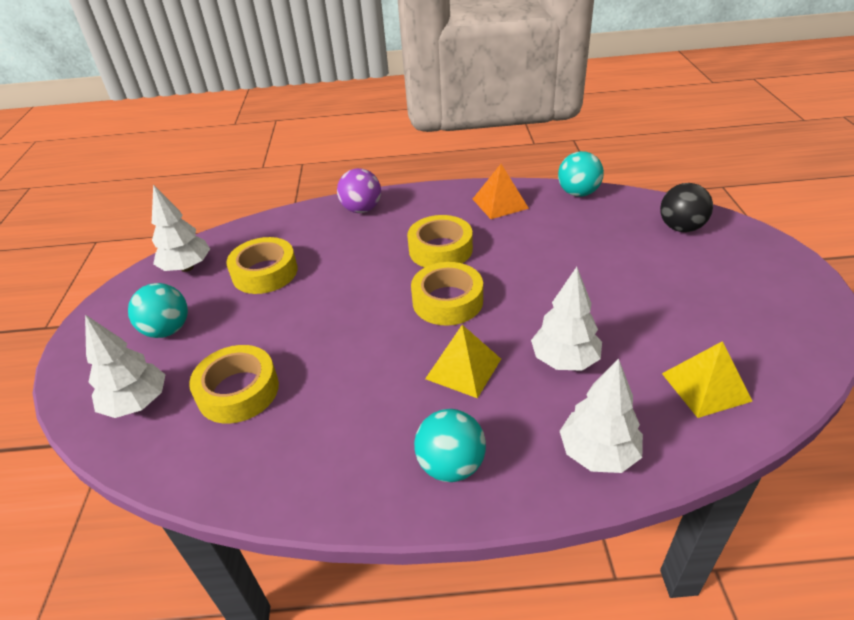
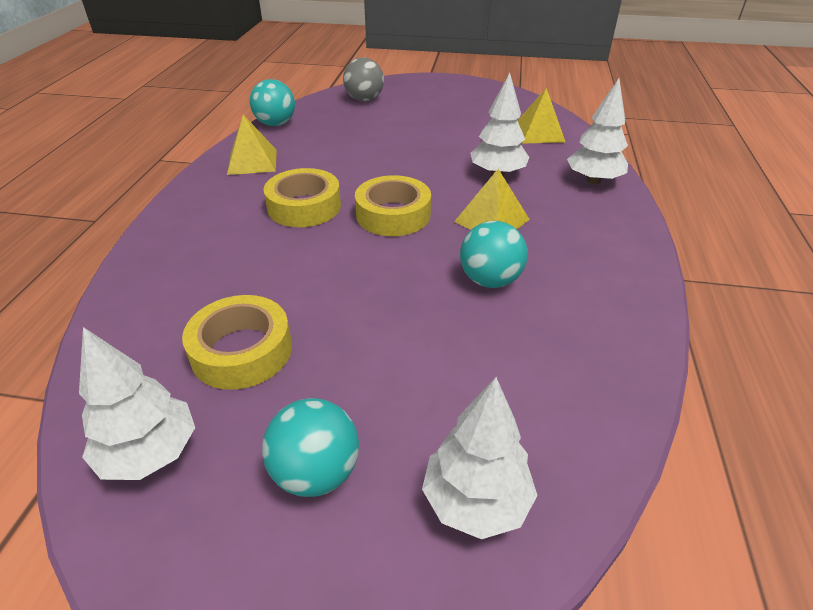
camera: 80 degrees left, 0 degrees up
yellow tape [189,345,279,424] -> none
purple ball [337,168,381,213] -> none
turquoise ball [414,409,486,482] -> turquoise ball moved to [460,221,528,288]
orange pyramid [473,164,529,219] -> yellow pyramid [227,114,277,175]
black ball [660,183,713,232] -> grey ball [343,57,384,101]

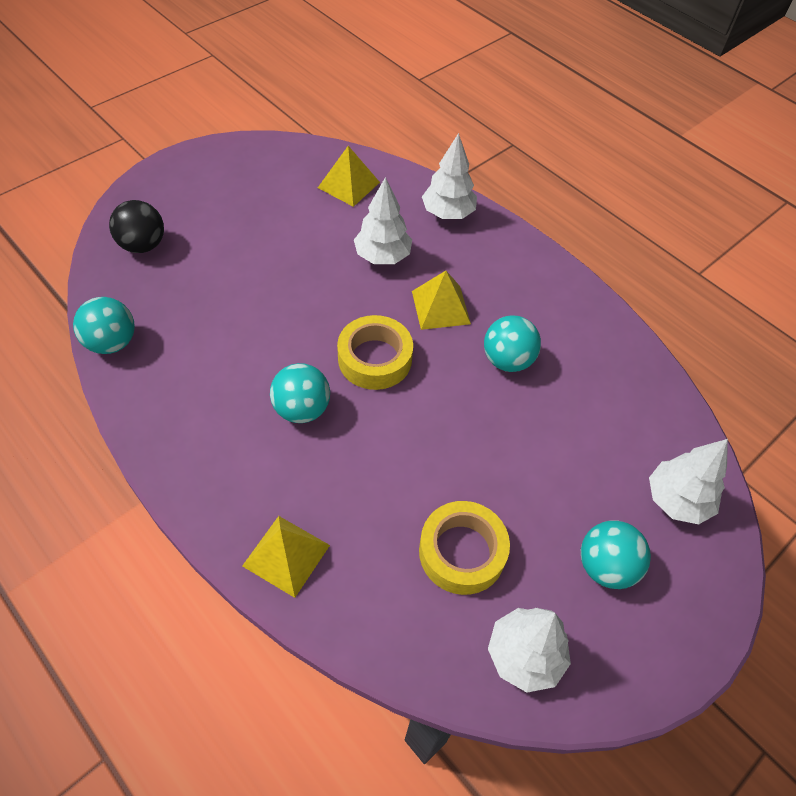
camera: 55 degrees left, 15 degrees up
yellow pyramid [227,114,277,175] -> yellow pyramid moved to [242,516,330,598]
yellow tape [263,168,341,227] -> turquoise ball [270,363,330,423]
grey ball [343,57,384,101] -> black ball [109,200,164,253]

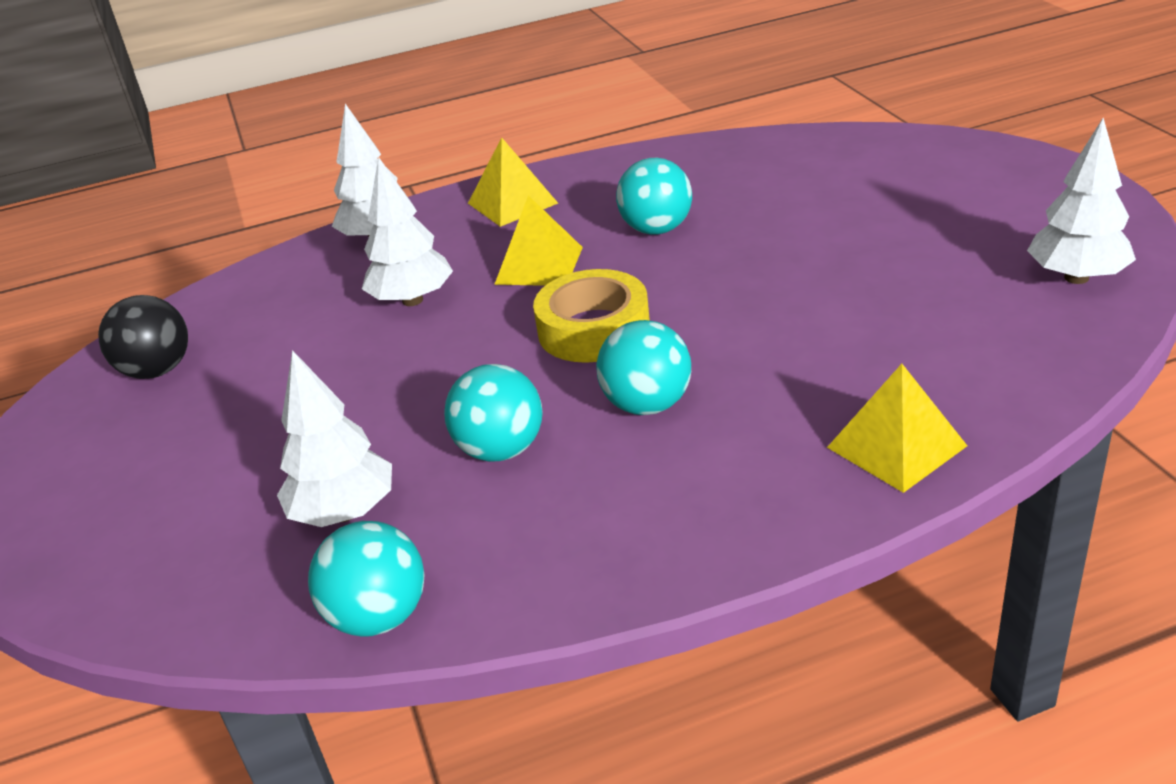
camera: 60 degrees left, 20 degrees down
black ball [109,200,164,253] -> black ball moved to [98,295,188,379]
yellow pyramid [318,146,380,207] -> yellow pyramid moved to [468,137,558,227]
yellow tape [419,501,510,595] -> none
turquoise ball [581,520,651,589] -> turquoise ball moved to [444,364,543,462]
white tree [649,439,728,524] -> white tree moved to [277,350,392,527]

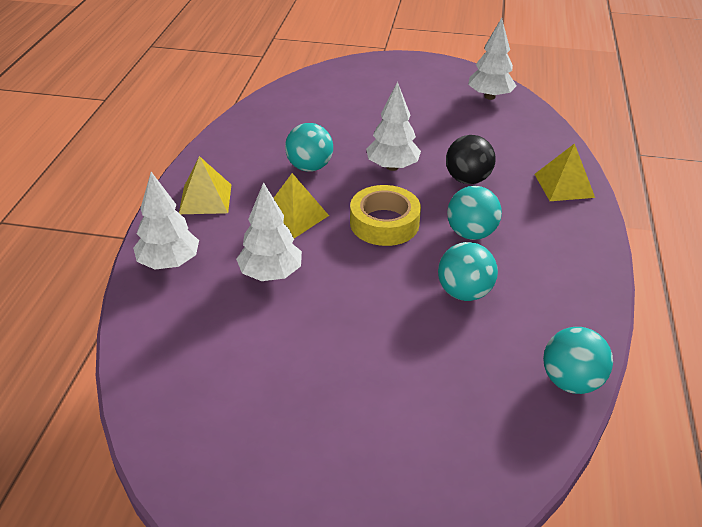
camera: 65 degrees left, 5 degrees up
black ball [98,295,188,379] -> black ball moved to [446,135,496,184]
white tree [277,350,392,527] -> white tree moved to [366,81,421,171]

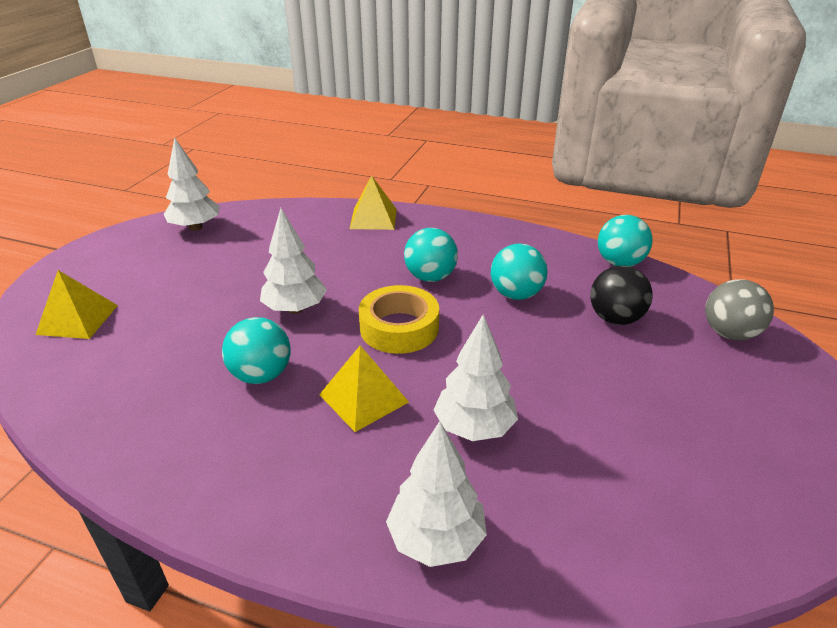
camera: 80 degrees left, 5 degrees down
yellow pyramid [179,156,231,214] -> yellow pyramid moved to [35,270,118,339]
black ball [446,135,496,184] -> black ball moved to [590,266,653,325]
none -> grey ball [705,279,774,340]

